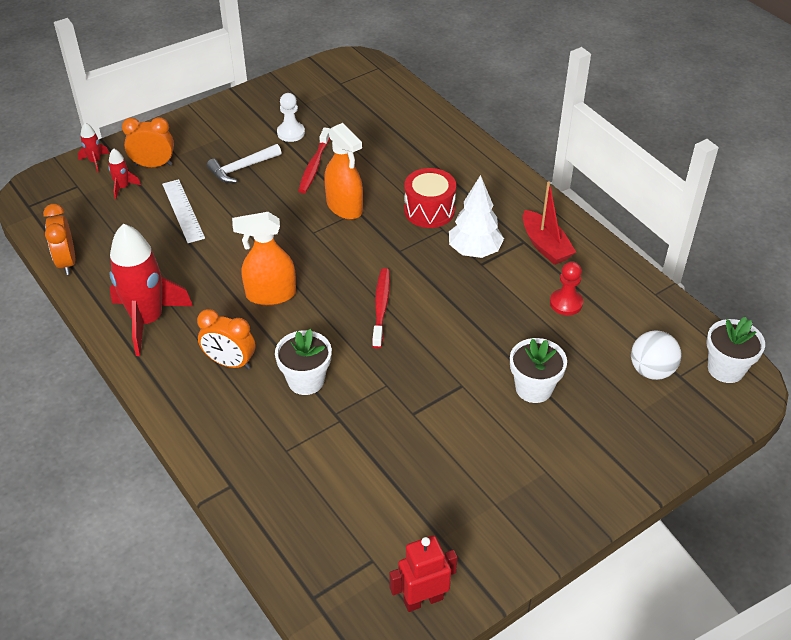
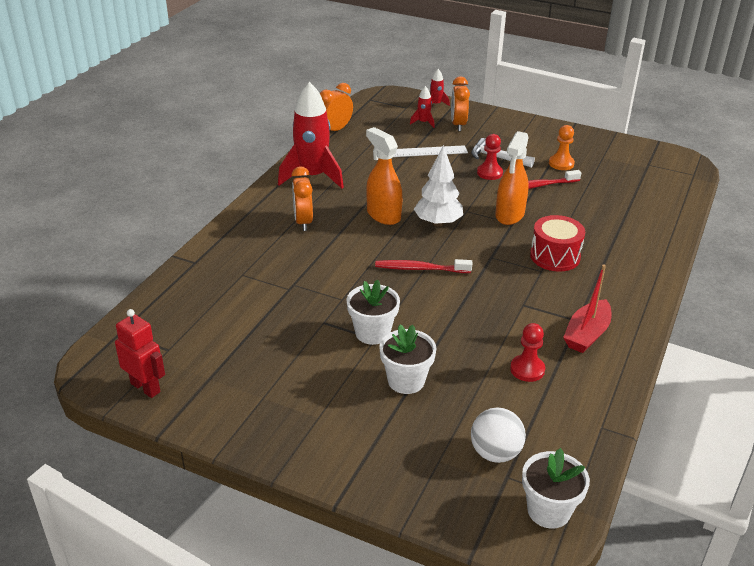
camera: 60 degrees right, 10 degrees down
orange clock [122,117,174,167] -> orange clock turned 150 degrees counterclockwise [451,76,470,131]
white ruler [162,179,205,243] -> white ruler turned 45 degrees clockwise [394,145,468,157]
white flower pot [275,329,332,395] -> white flower pot moved to [347,280,400,345]
white pawn [277,93,305,142] -> orange pawn [549,125,575,170]
red toothbrush [372,268,390,348] -> red toothbrush turned 150 degrees counterclockwise [375,259,472,273]
white tree [449,175,504,258] -> white tree moved to [414,145,463,227]
none -> red pawn [477,134,503,180]

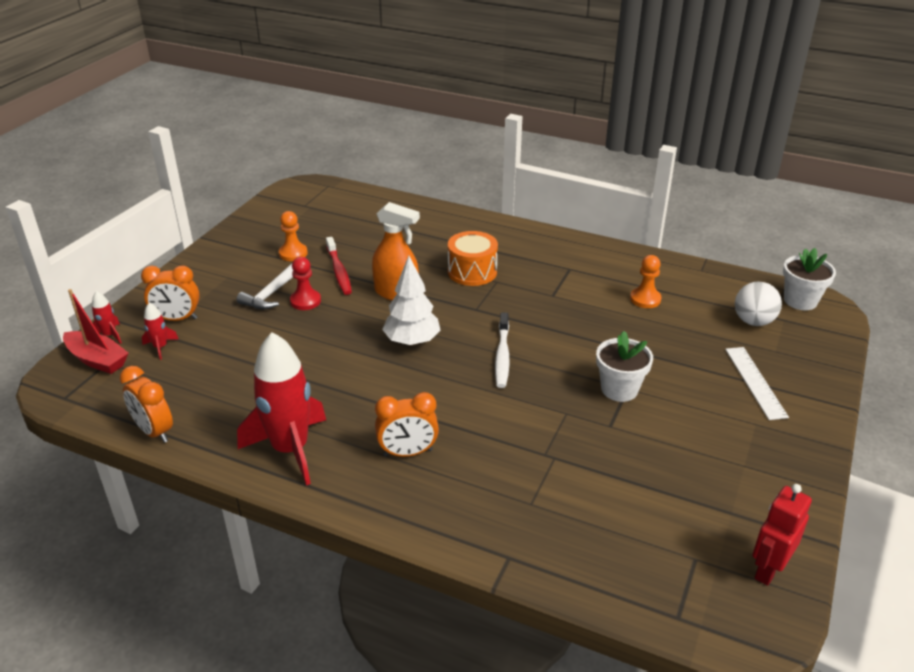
camera: 90 degrees left, 0 degrees up
orange spray bottle [366,127,403,225] -> none
red toothbrush [375,259,472,273] -> white toothbrush [495,313,510,388]
white flower pot [379,325,437,394] -> none
white ruler [394,145,468,157] -> white ruler moved to [725,347,789,420]
red pawn [510,323,545,382] -> orange pawn [630,255,661,308]
red drum [530,215,585,272] -> orange drum [448,231,498,286]
red boat [563,265,611,353] -> red boat moved to [63,289,128,374]

